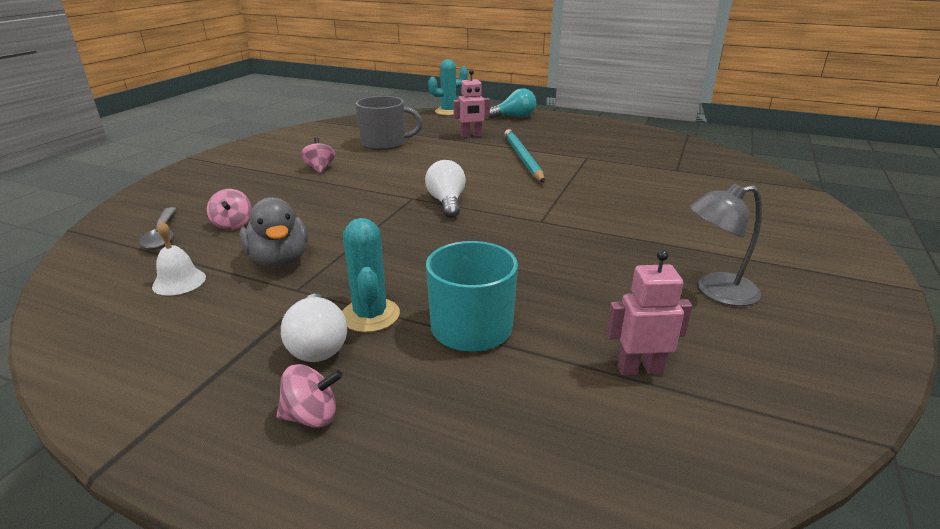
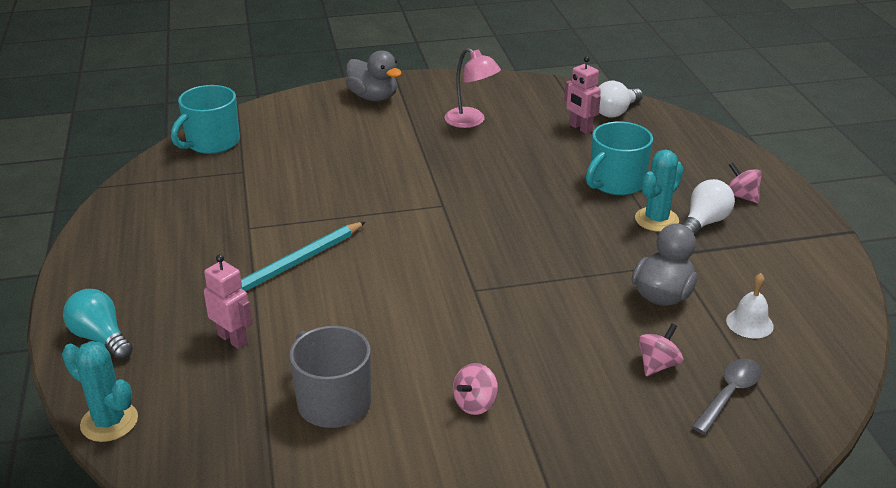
camera: 125 degrees left, 5 degrees up
white light bulb [425,160,466,218] -> white light bulb moved to [599,81,643,118]
grey lamp [689,183,762,306] -> pink lamp [444,48,501,128]
none -> turquoise mug [171,85,240,154]
none -> grey duck [346,50,402,101]

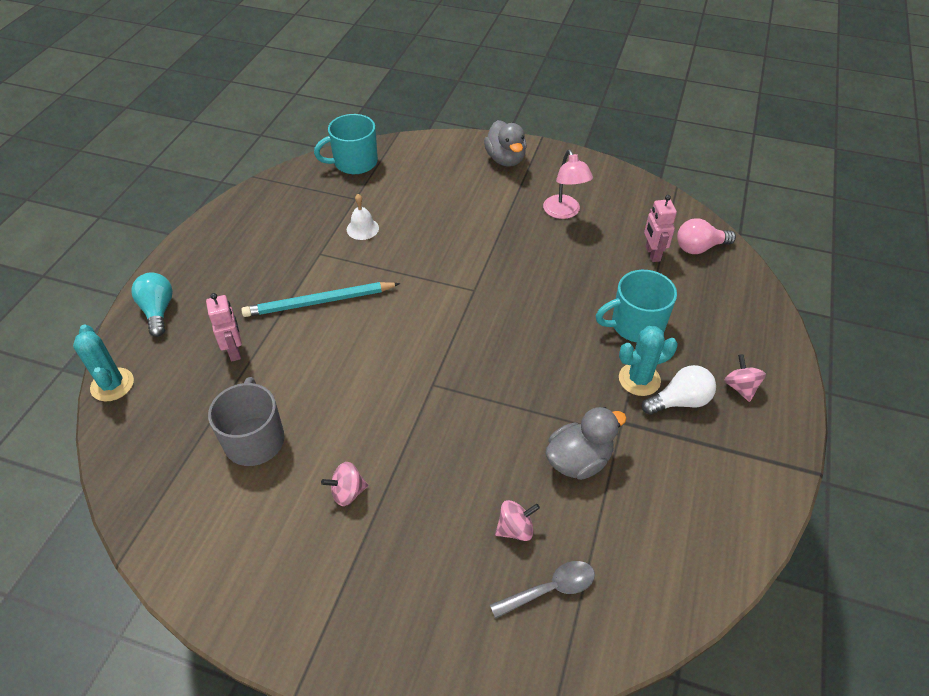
camera: 30 degrees right, 15 degrees up
white light bulb [599,81,643,118] -> pink light bulb [677,218,736,254]
white bell [726,273,774,338] -> white bell moved to [347,194,379,240]

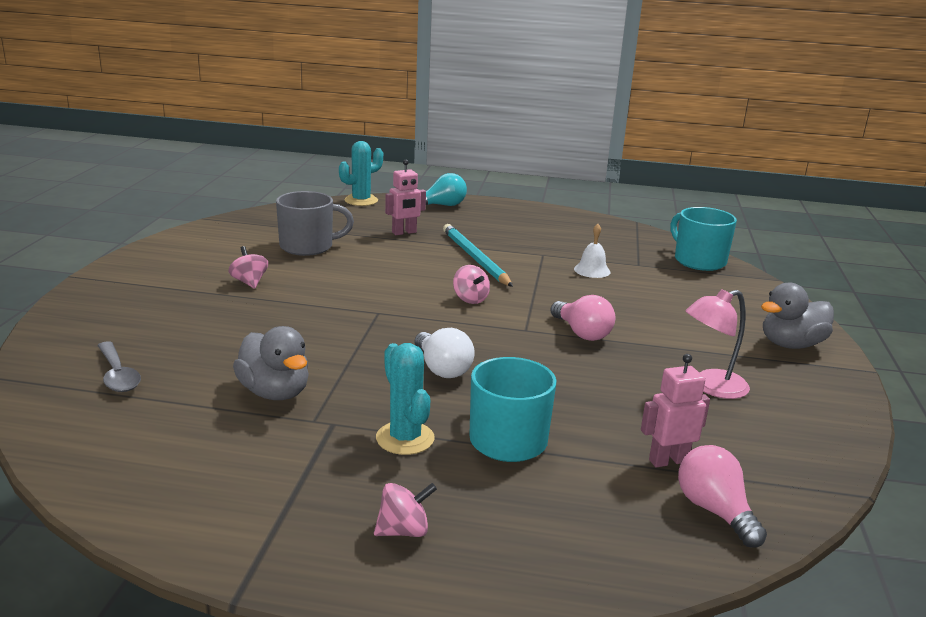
camera: 80 degrees right, 25 degrees down
pink spinning top [495,500,540,541] -> pink spinning top moved to [453,265,490,304]
white light bulb [642,365,716,415] -> white light bulb moved to [414,328,475,378]
none -> pink light bulb [550,295,615,341]

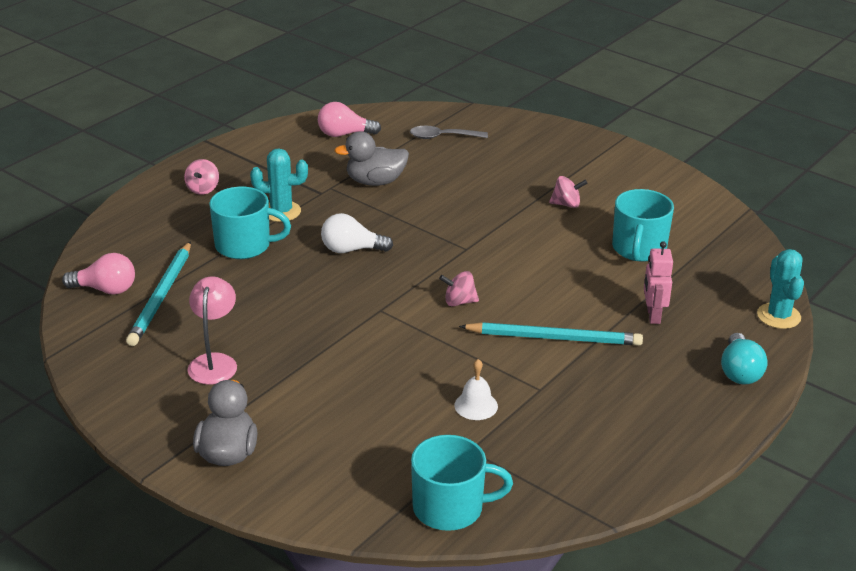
camera: 120 degrees right, 10 degrees up
grey mug [276,191,354,256] -> turquoise mug [612,189,674,262]
pink light bulb [550,295,615,341] -> pink light bulb moved to [318,102,381,137]
pink robot [641,354,710,467] -> turquoise pencil [126,241,191,346]

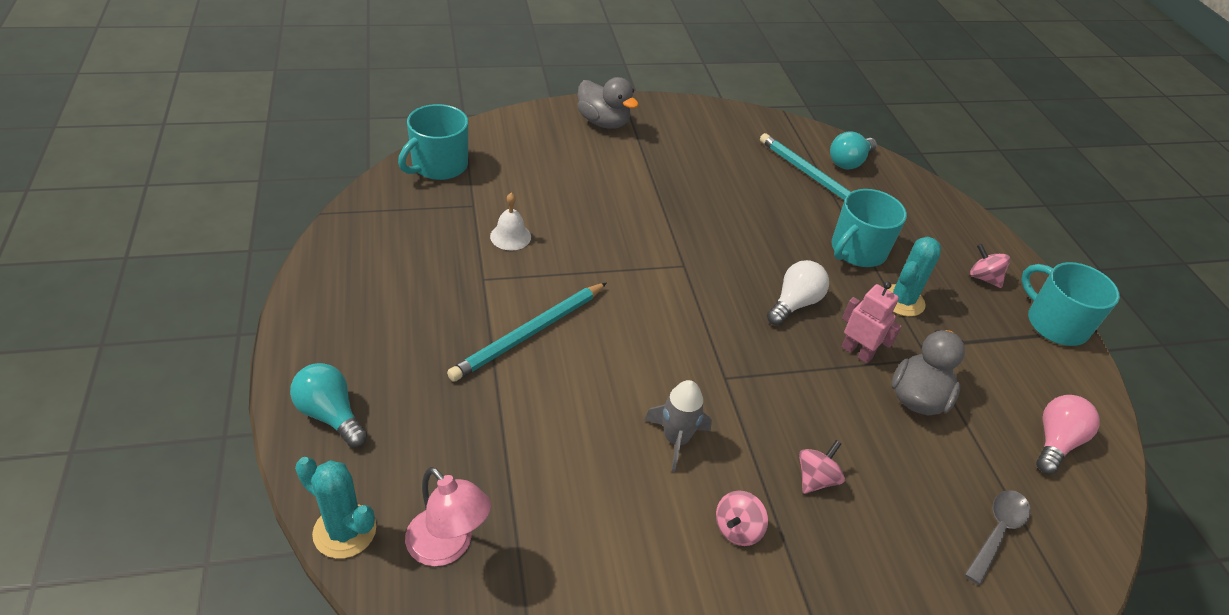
camera: 125 degrees right, 10 degrees up
pink light bulb [62,253,135,295] -> turquoise light bulb [830,131,877,169]
pink lamp [188,276,237,385] -> pink lamp moved to [405,467,491,566]
pink spinning top [439,271,479,306] -> pink spinning top moved to [799,440,845,494]
turquoise mug [612,189,674,262] -> turquoise mug moved to [1021,262,1120,346]
pink robot [644,241,673,324] -> pink robot moved to [841,282,902,363]
none -> grey rocket [645,380,712,472]

